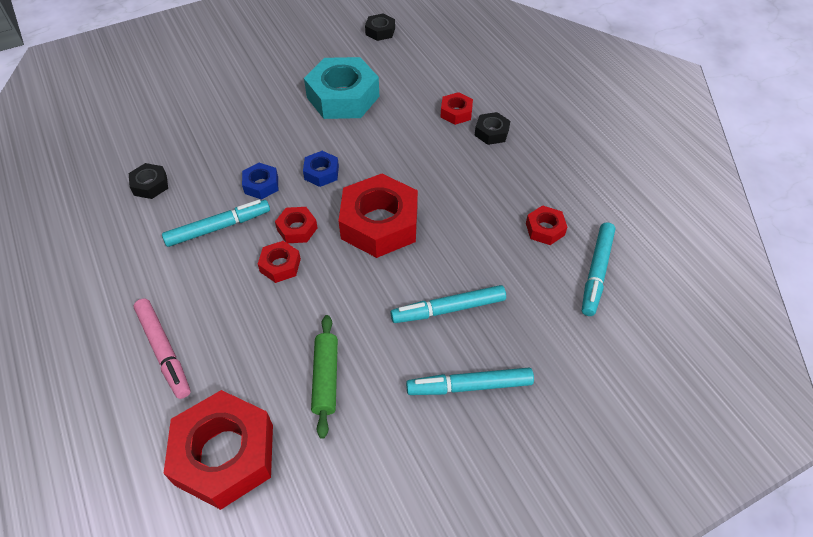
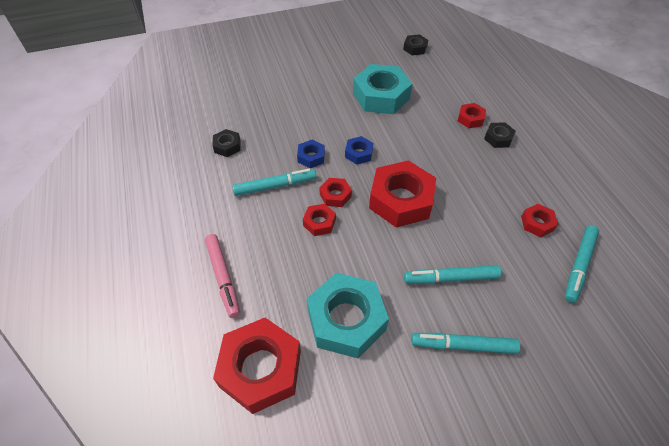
camera: 10 degrees right, 0 degrees up
green rolling pin [311,315,338,439] -> turquoise nut [307,273,389,358]

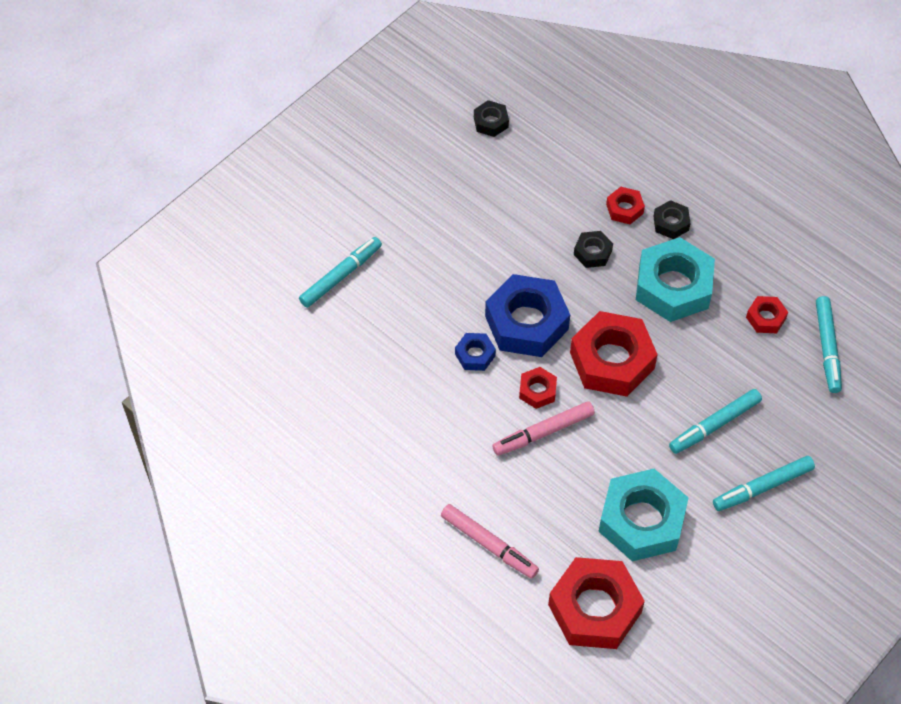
camera: 30 degrees left, 5 degrees up
black nut [212,129,241,157] -> black nut moved to [574,231,613,268]
turquoise marker [232,169,316,196] -> turquoise marker moved to [299,237,382,308]
red nut [303,204,336,236] -> pink marker [492,401,595,456]
blue nut [345,136,373,165] -> blue nut [485,274,570,357], size x2.11
turquoise nut [353,64,412,114] -> turquoise nut moved to [636,237,715,322]

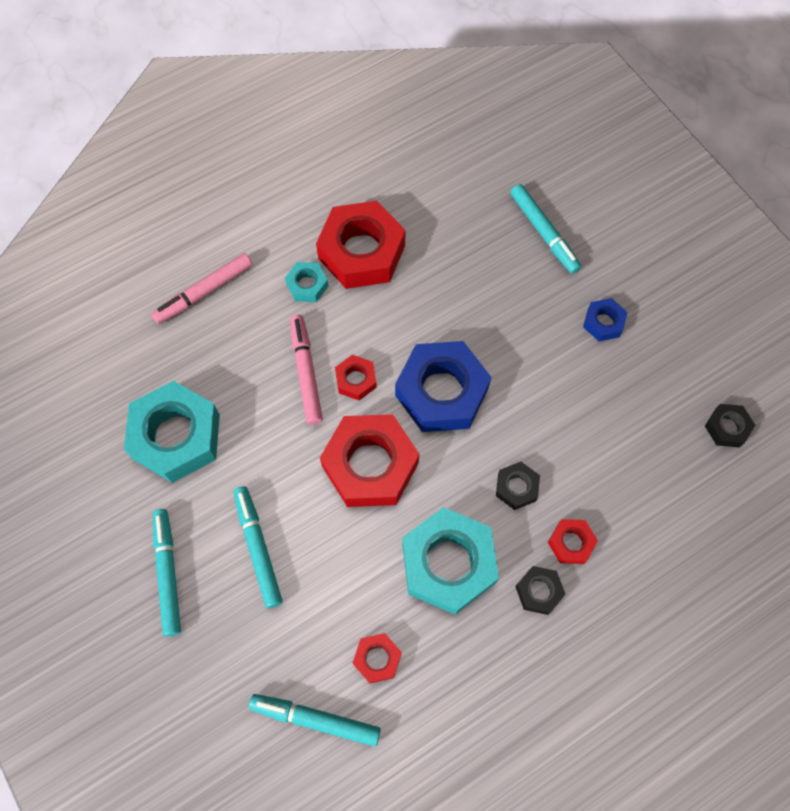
camera: 105 degrees right, 10 degrees up
blue nut [455,333,496,371] -> blue nut moved to [583,298,628,341]
red nut [548,557,645,649] -> red nut moved to [316,201,406,289]
none -> turquoise nut [285,262,328,302]

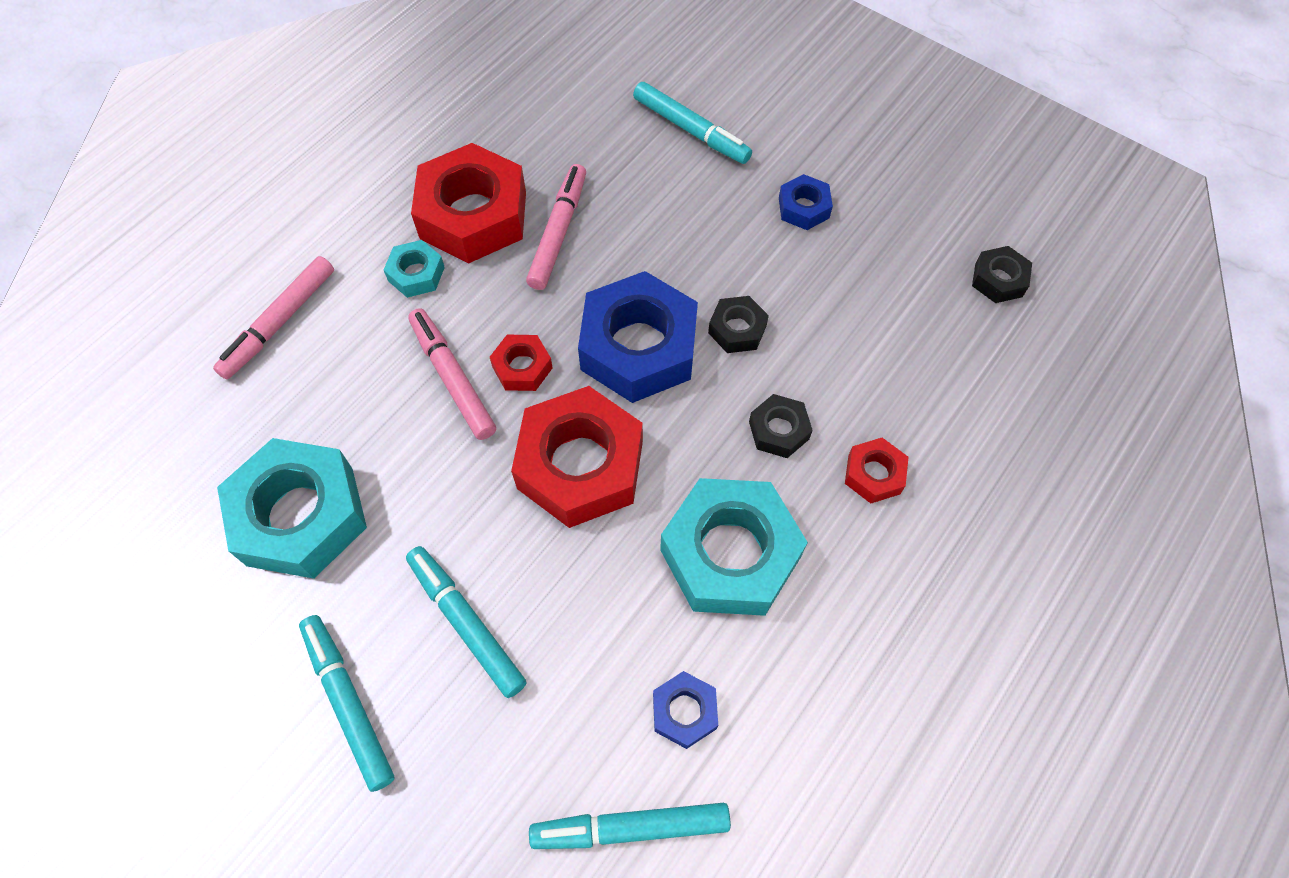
camera: 20 degrees left, 5 degrees down
red nut [353,633,402,683] -> blue nut [653,671,718,749]
black nut [515,566,566,615] -> black nut moved to [708,296,769,353]
none -> pink marker [526,164,586,290]

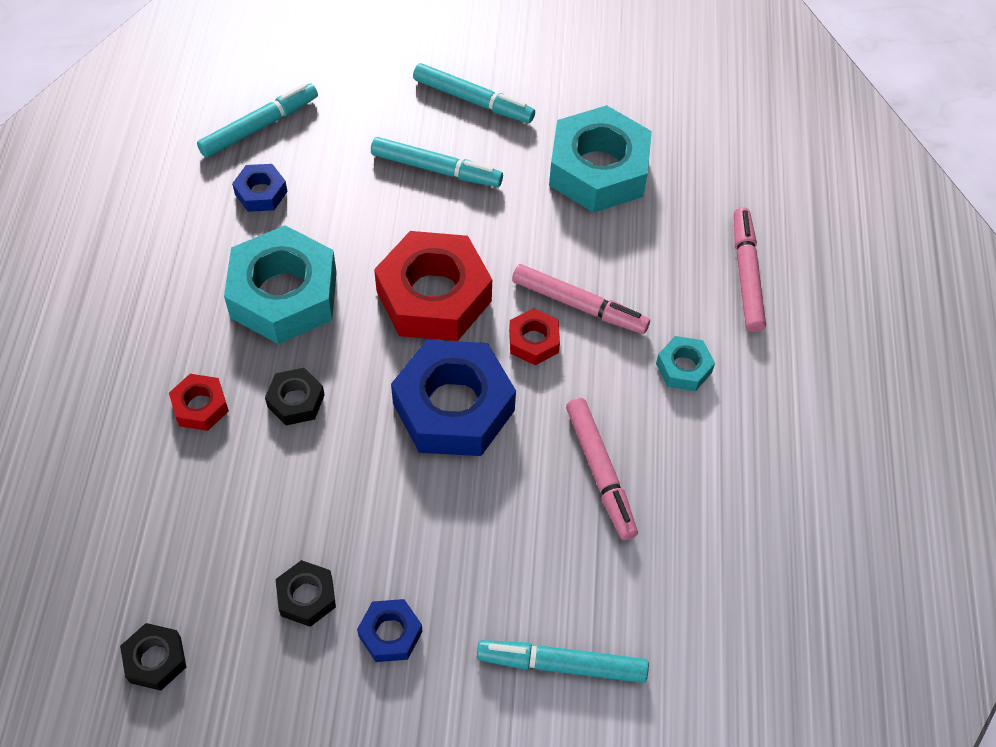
camera: 145 degrees right, 5 degrees down
red nut [411,143,526,263] -> none
black nut [708,296,769,353] -> black nut moved to [276,560,336,627]

